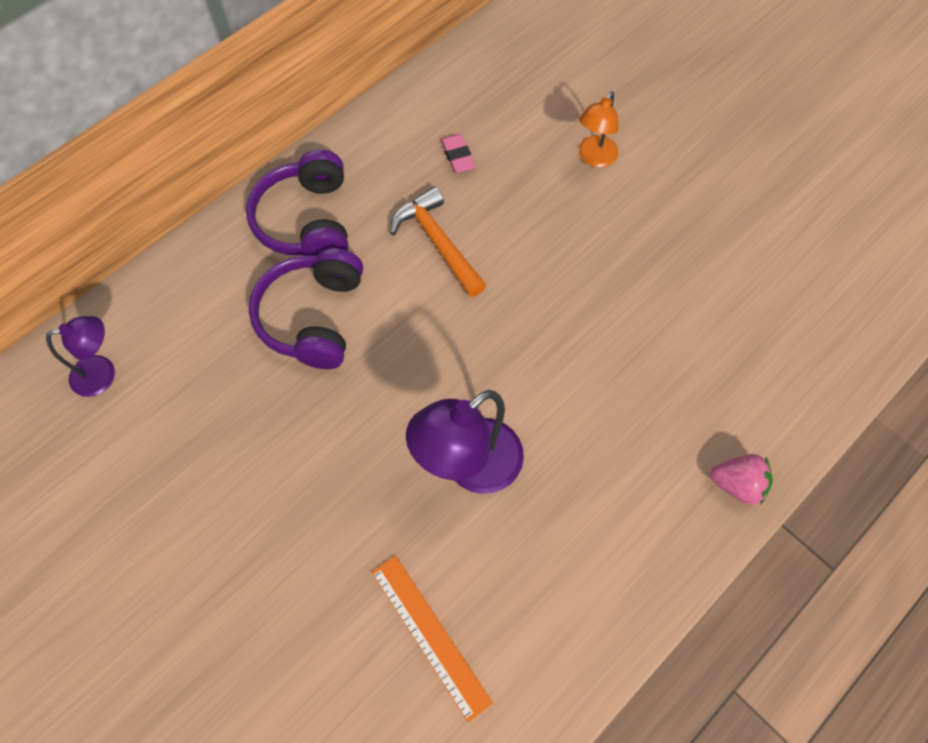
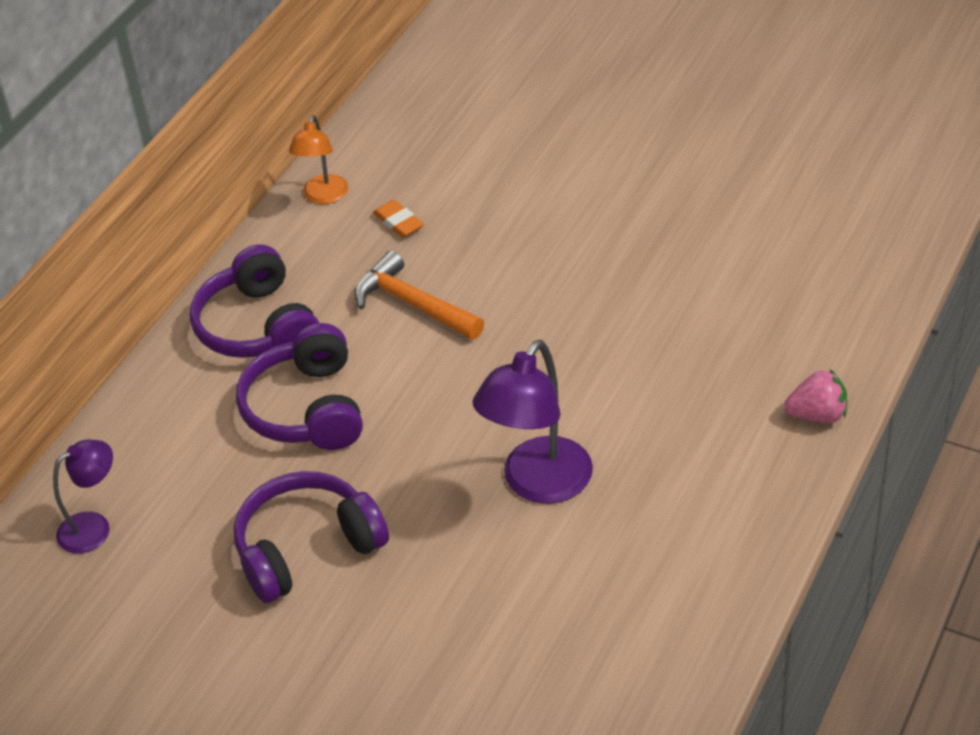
camera: 15 degrees left, 20 degrees down
orange ruler [371,555,493,723] -> none
pink eraser [441,134,476,173] -> orange eraser [373,200,424,238]
orange lamp [579,91,619,167] -> orange lamp moved to [289,115,348,204]
none -> purple headphones [234,471,389,603]

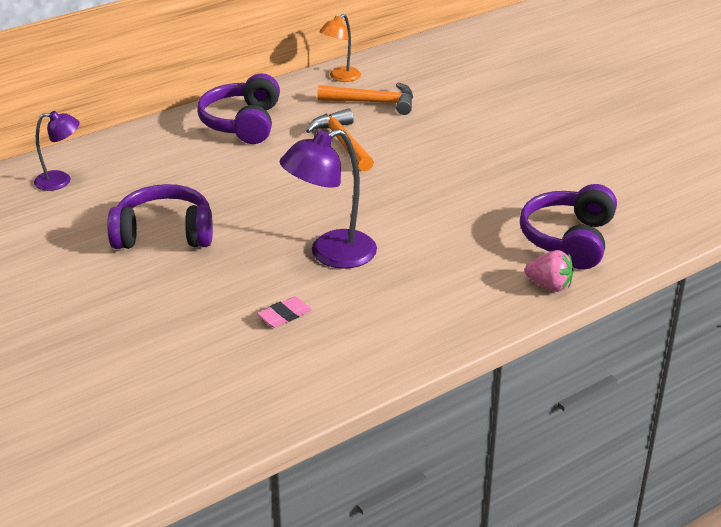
camera: 25 degrees right, 10 degrees down
purple headphones [236,323,363,450] -> purple headphones moved to [520,184,617,269]
orange eraser [373,200,424,238] -> orange hammer [317,82,413,115]
none -> pink eraser [257,296,312,328]

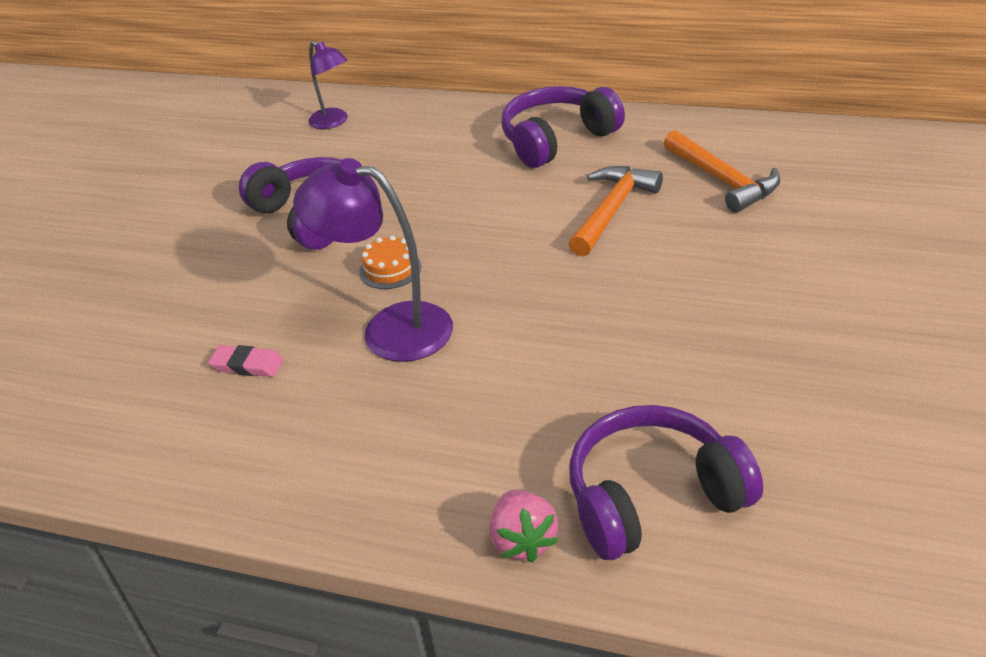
camera: 55 degrees right, 5 degrees up
orange lamp [319,14,361,82] -> none
none -> orange cake [359,236,421,289]

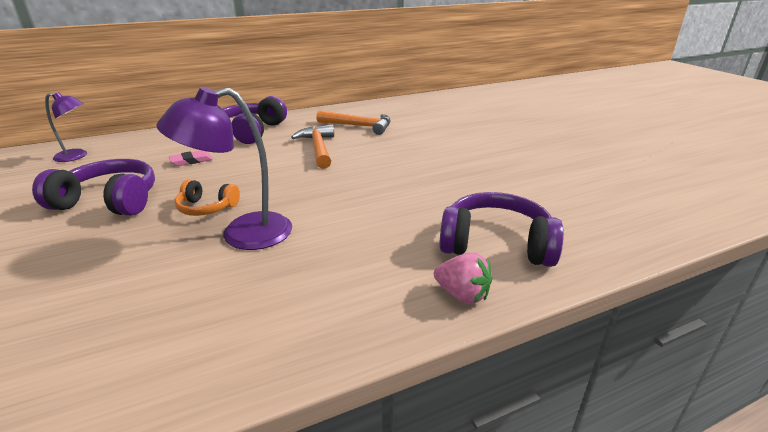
camera: 45 degrees left, 10 degrees down
pink eraser [208,345,284,377] -> pink eraser moved to [169,150,212,166]
orange cake [359,236,421,289] -> orange headphones [175,180,240,216]
purple headphones [569,405,763,560] -> purple headphones turned 75 degrees clockwise [439,192,564,267]

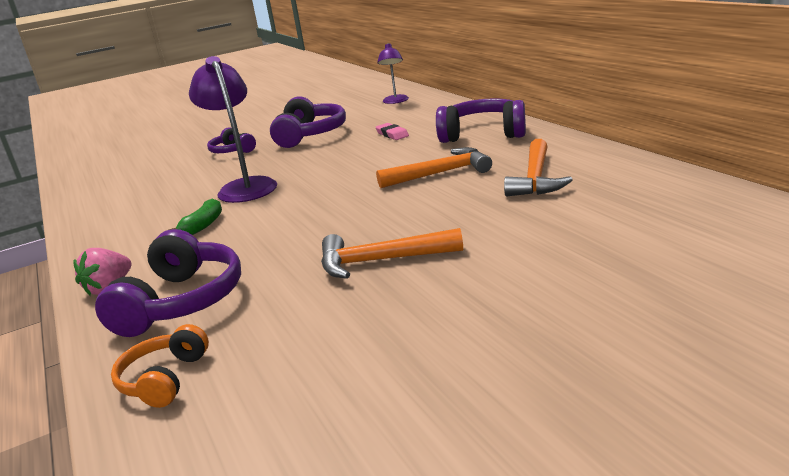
camera: 90 degrees right, 5 degrees down
orange headphones [175,180,240,216] -> orange headphones moved to [111,324,209,408]
none -> green banana [169,198,222,235]
none -> purple headphones [207,128,256,153]
none -> orange hammer [321,228,463,279]

